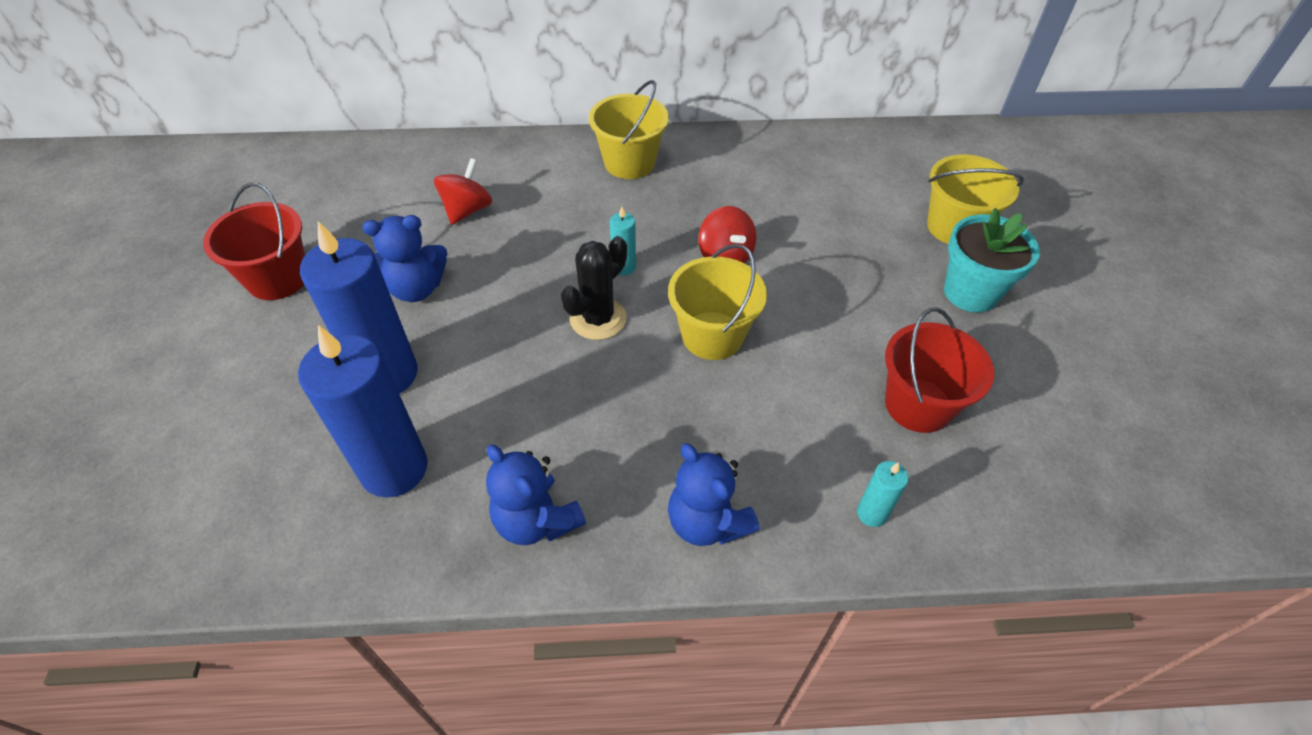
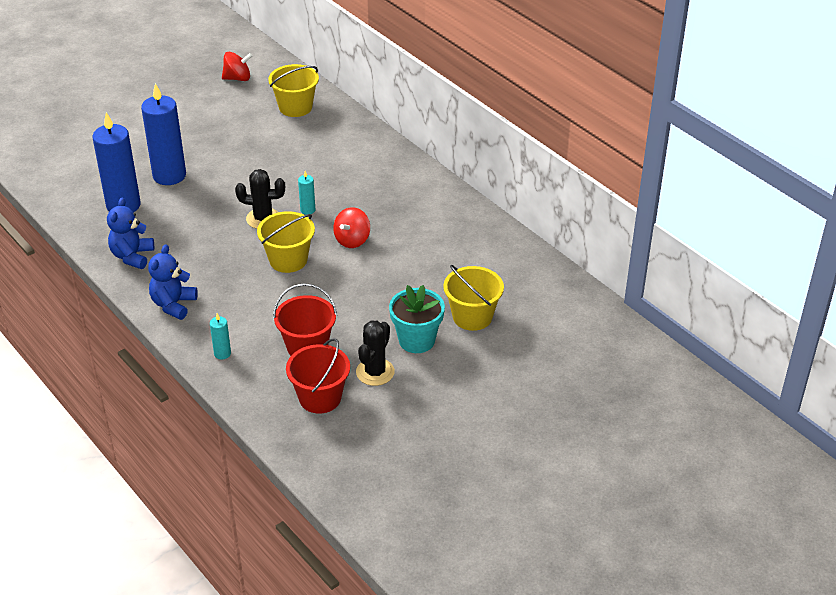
camera: 55 degrees right, 10 degrees down
red bucket [203,183,305,300] -> red bucket moved to [286,338,350,413]
blue teddy bear [363,215,448,302] -> none
red spinning top [434,158,492,225] -> red spinning top moved to [222,52,253,81]
yellow bucket [589,80,669,179] -> yellow bucket moved to [268,64,319,117]
none -> black cactus [356,320,395,386]

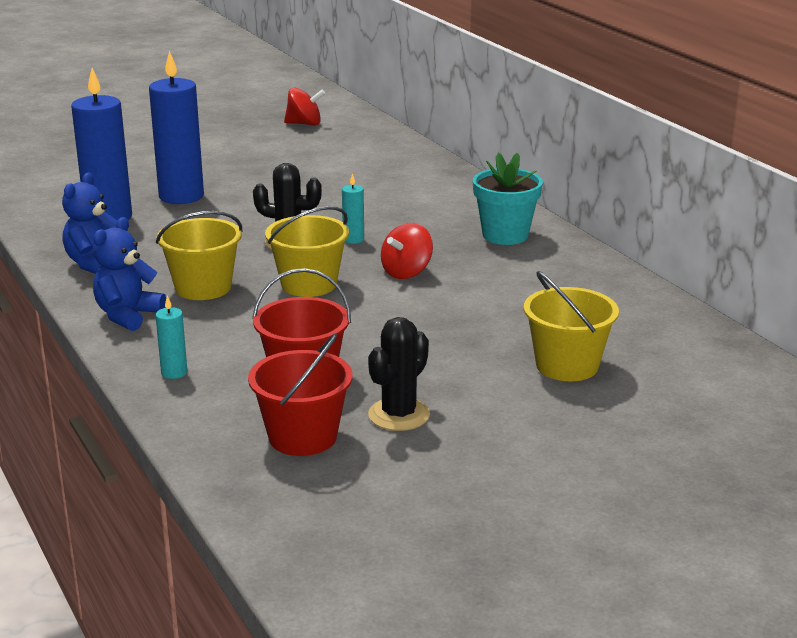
camera: 10 degrees right, 15 degrees down
yellow bucket [268,64,319,117] -> yellow bucket moved to [156,211,243,300]
turquoise flower pot [389,285,445,353] -> turquoise flower pot moved to [473,153,543,245]

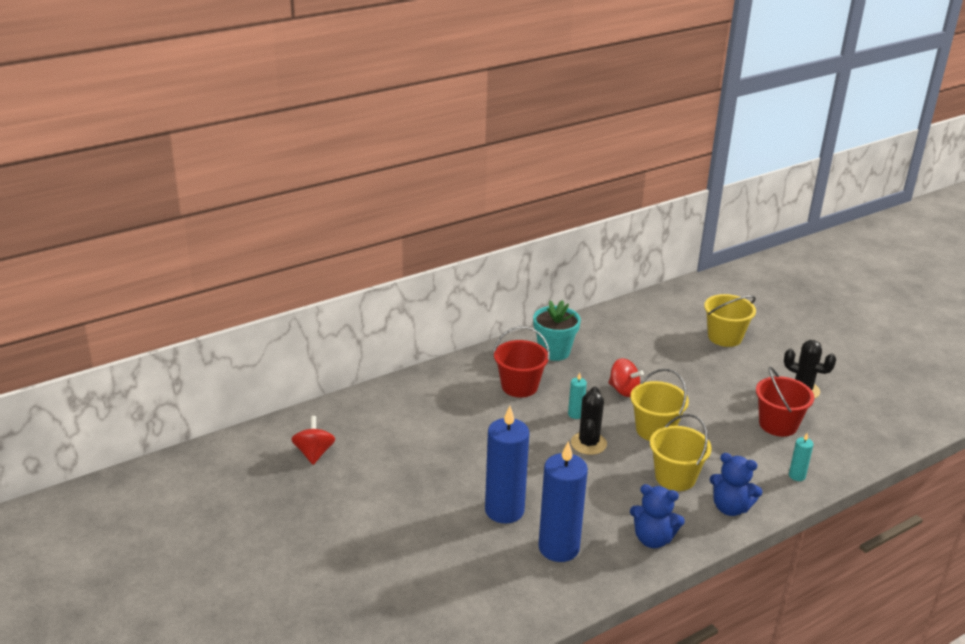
camera: 95 degrees left, 5 degrees up
red bucket [248,333,353,456] -> red bucket moved to [494,326,550,398]

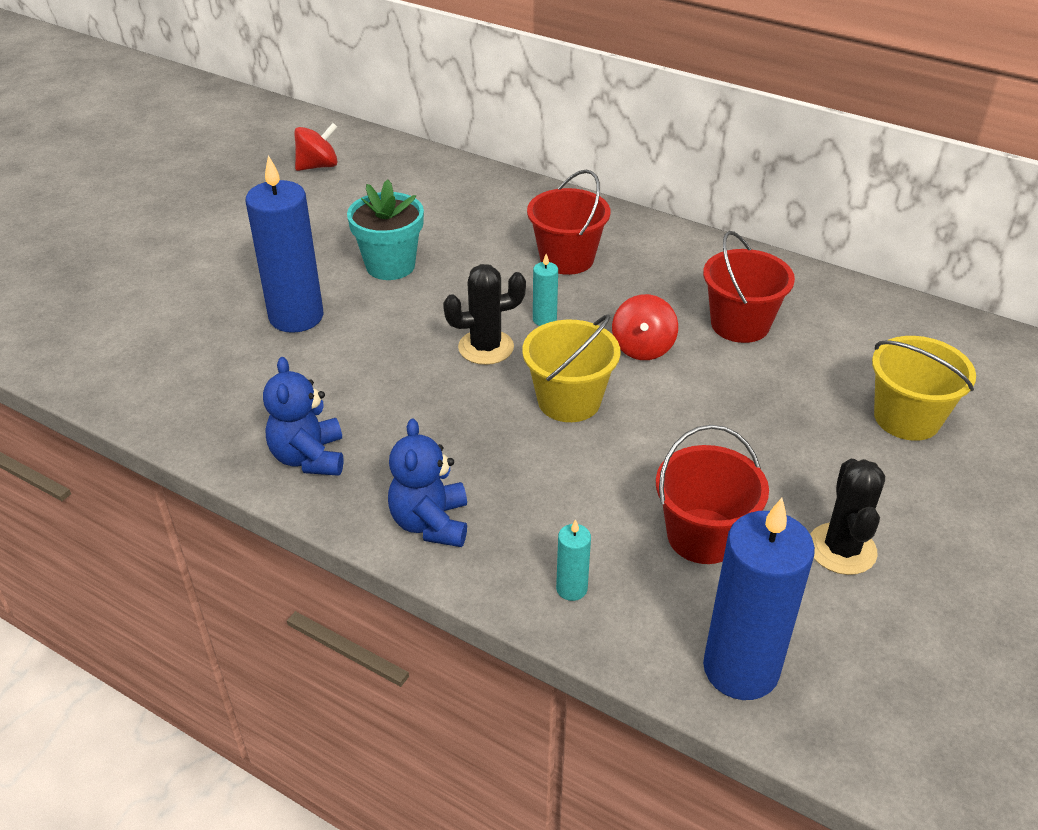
camera: 65 degrees right, 10 degrees up
turquoise flower pot [533,300,581,361] -> turquoise flower pot moved to [347,179,424,280]
blue candle [538,441,588,562] -> blue candle moved to [703,498,815,700]
yellow bucket [650,414,712,491] -> none
none -> red bucket [703,231,795,343]

